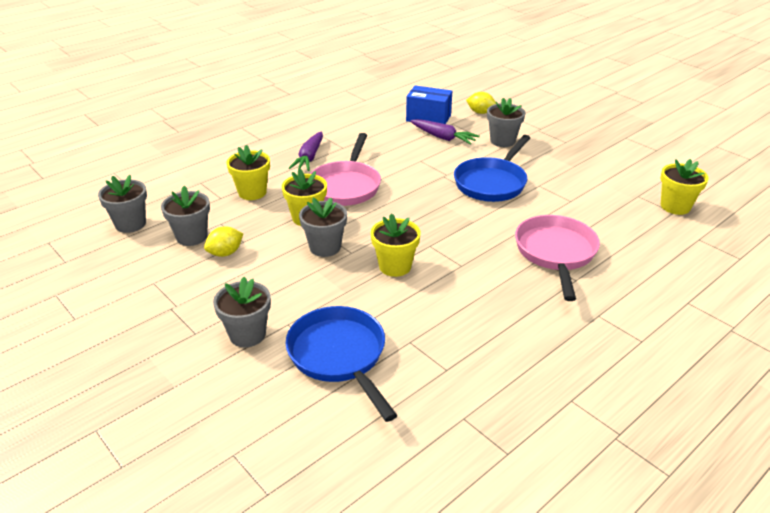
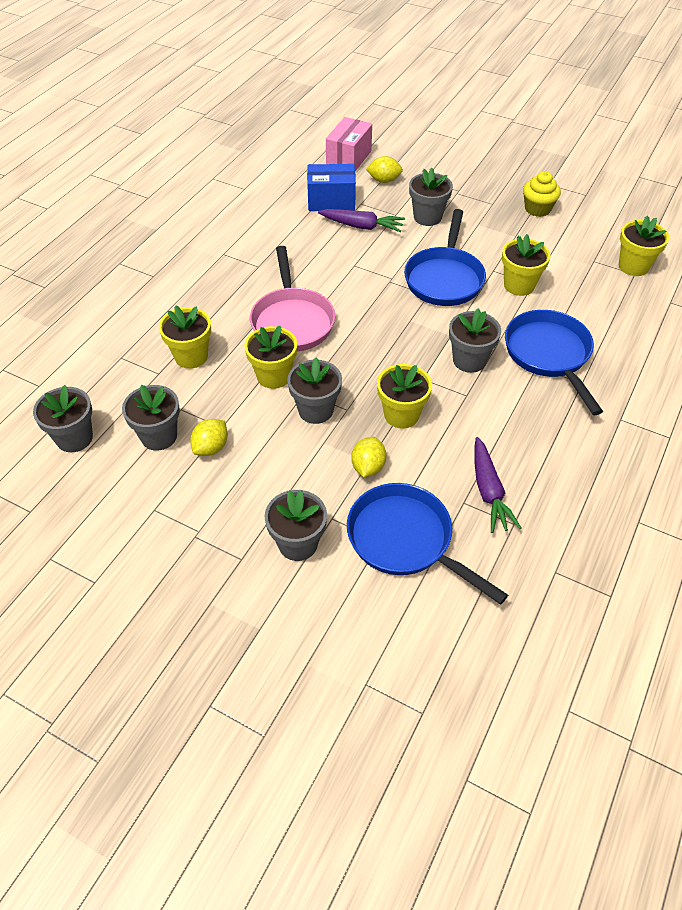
camera: 20 degrees left, 15 degrees up
purple carrot [289,131,323,171] -> purple carrot moved to [474,437,521,533]
pink pan [515,215,600,301] -> blue pan [505,310,603,415]
none -> pink box [326,117,372,171]
none -> yellow lemon [351,437,386,477]
none -> grey flower pot [449,308,501,373]
none -> yellow flower pot [502,234,551,296]
none -> yellow cupcake [523,171,561,217]

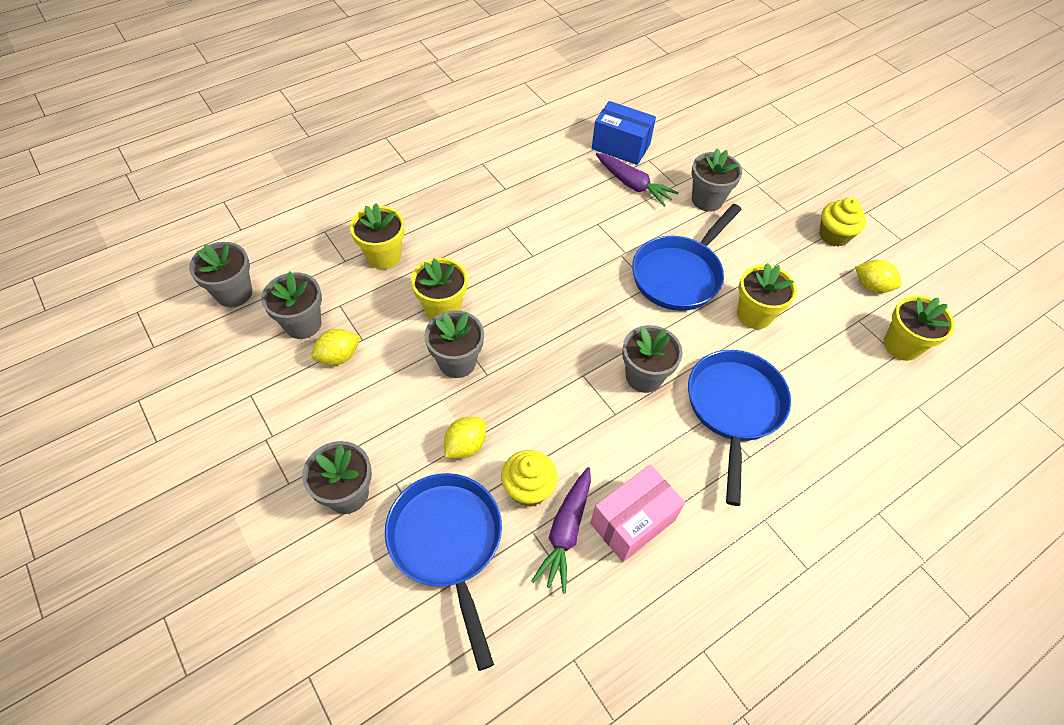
camera: 25 degrees right, 5 degrees up
pink pan [250,246,335,352] -> none
pink box [326,117,372,171] -> pink box moved to [590,465,685,562]
yellow lemon [366,156,403,183] -> yellow lemon moved to [855,260,902,293]
yellow flower pot [377,364,432,429] -> none
none -> yellow cupcake [501,450,558,507]

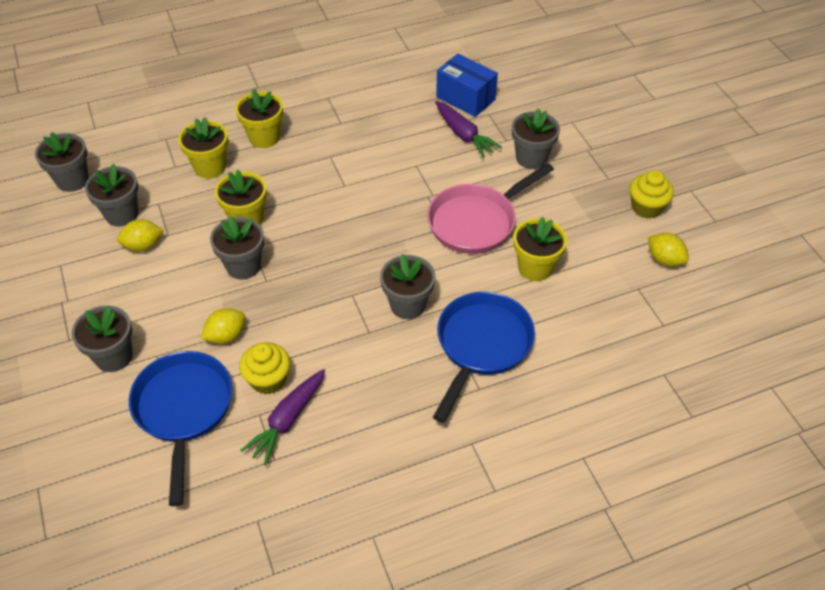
camera: 15 degrees right, 5 degrees down
pink box [590,465,685,562] -> none
blue pan [632,204,742,311] -> pink pan [427,163,554,254]
yellow flower pot [884,295,955,361] -> yellow flower pot moved to [236,89,283,148]

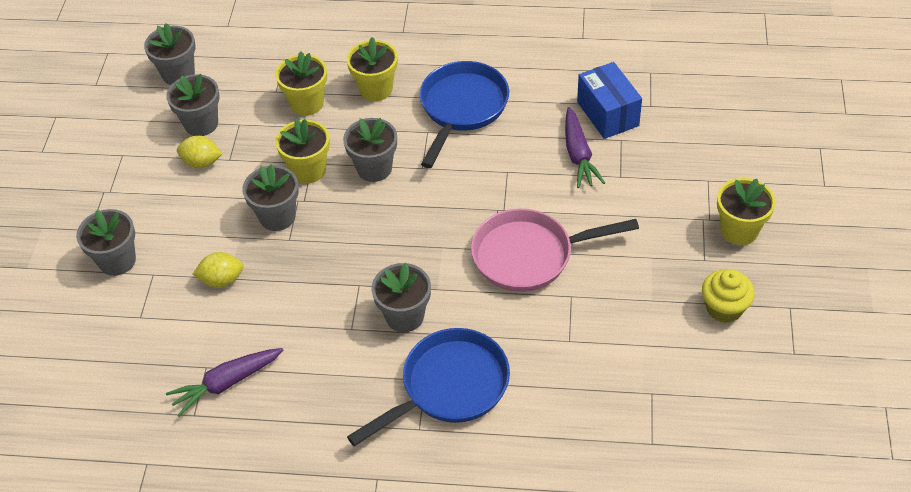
camera: 30 degrees right, 0 degrees up
blue pan [129,351,233,506] -> blue pan moved to [420,61,509,168]
yellow cupcake [239,342,290,394] -> none
grey flower pot [512,108,560,169] -> grey flower pot moved to [343,118,397,182]
yellow flower pot [513,217,567,281] -> yellow flower pot moved to [717,178,776,245]
yellow lemon [648,233,689,266] -> none

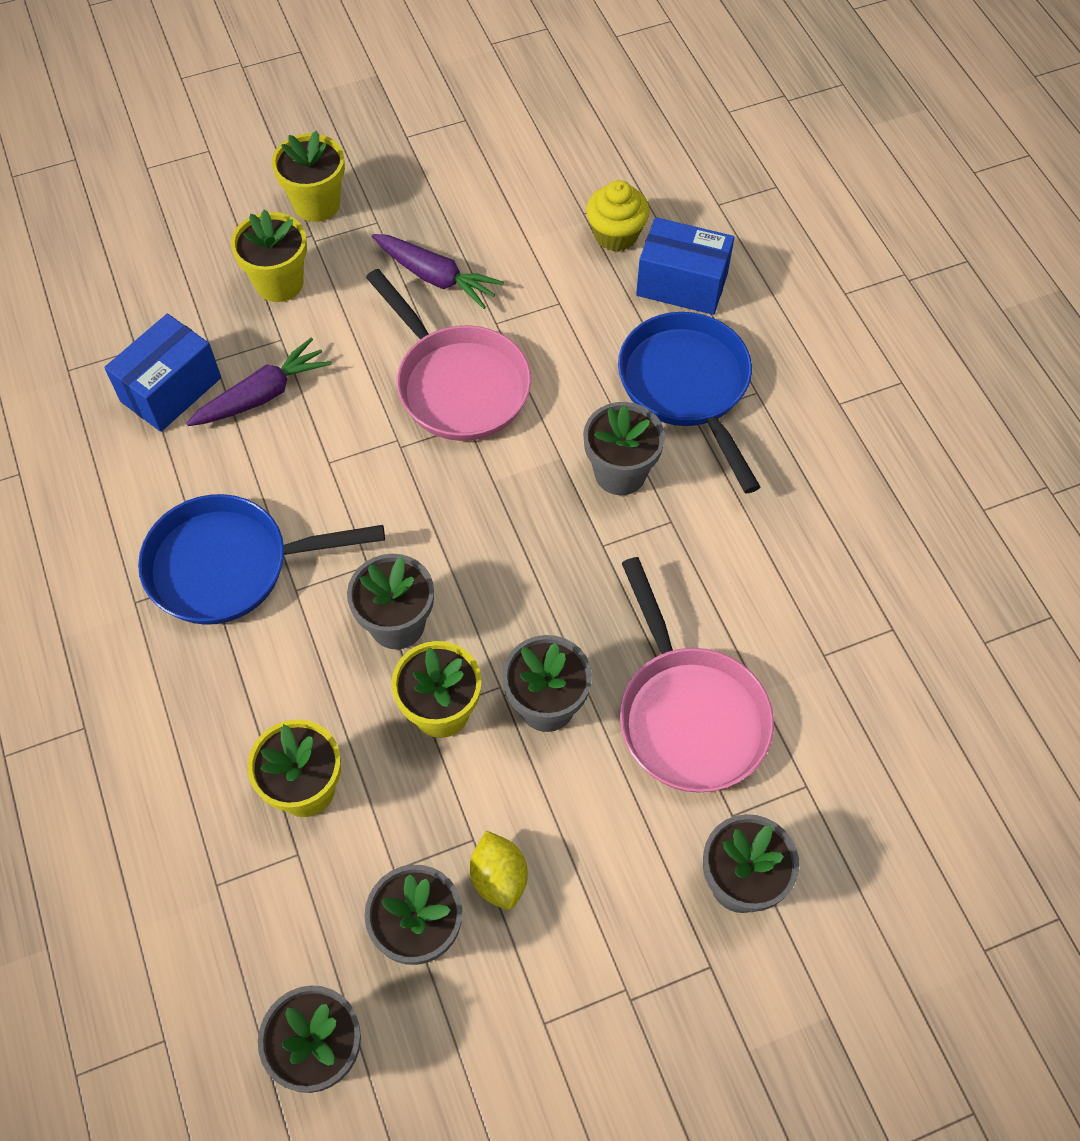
camera: 120 degrees left, 10 degrees up
purple carrot [166,348,283,417] -> purple carrot moved to [372,234,504,309]
yellow lemon [193,252,244,287] -> pink pan [620,557,774,793]
yellow flower pot [347,37,398,101] -> yellow flower pot moved to [231,209,307,302]
blue pan [347,328,510,446] -> blue pan turned 45 degrees clockwise [618,312,760,494]
yellow cupcake [702,269,755,323] -> yellow cupcake moved to [586,180,650,251]
none -> blue box [636,217,735,315]

